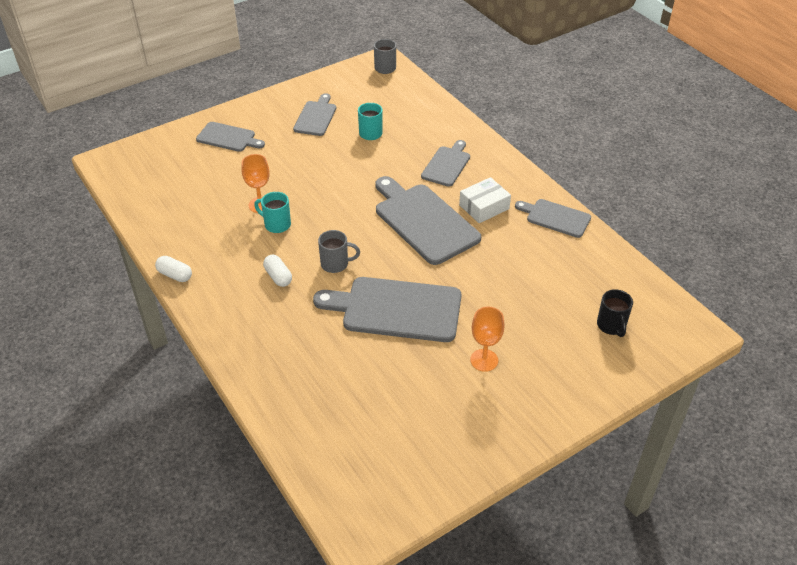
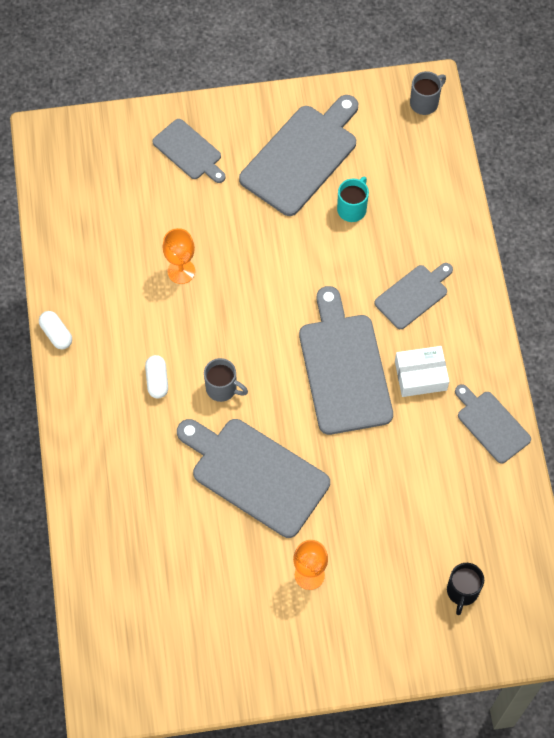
camera: 25 degrees right, 20 degrees up
turquoise mug [254,192,291,233] -> none
grey cutting board [293,93,336,136] -> grey cutting board [239,95,358,216], size x1.76

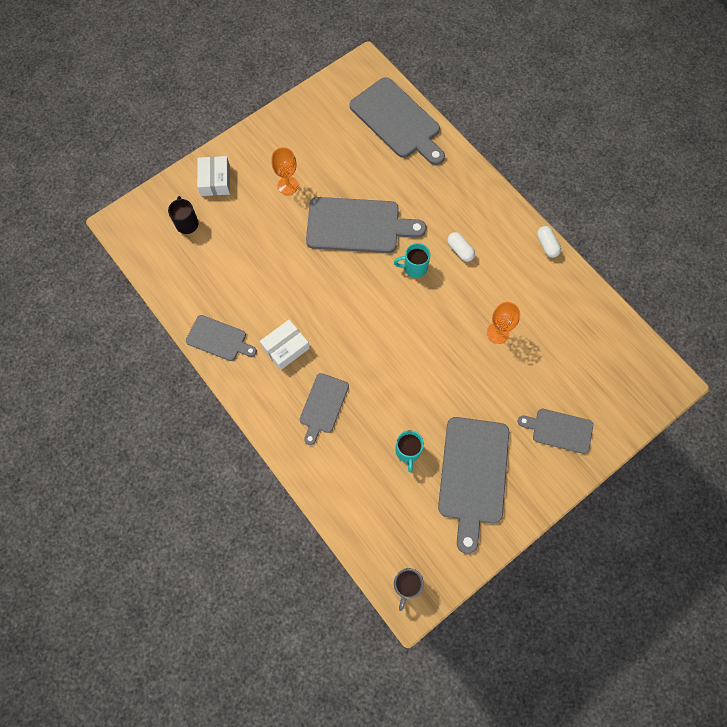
camera: 150 degrees right, 5 degrees up
white capsule [39,311,72,349] -> white capsule turned 45 degrees clockwise [537,226,561,258]
grey mug [204,358,248,402] -> turquoise mug [394,243,431,278]
grey cutting board [299,286,393,435] -> grey cutting board moved to [350,77,445,165]
none -> white box [197,156,230,196]

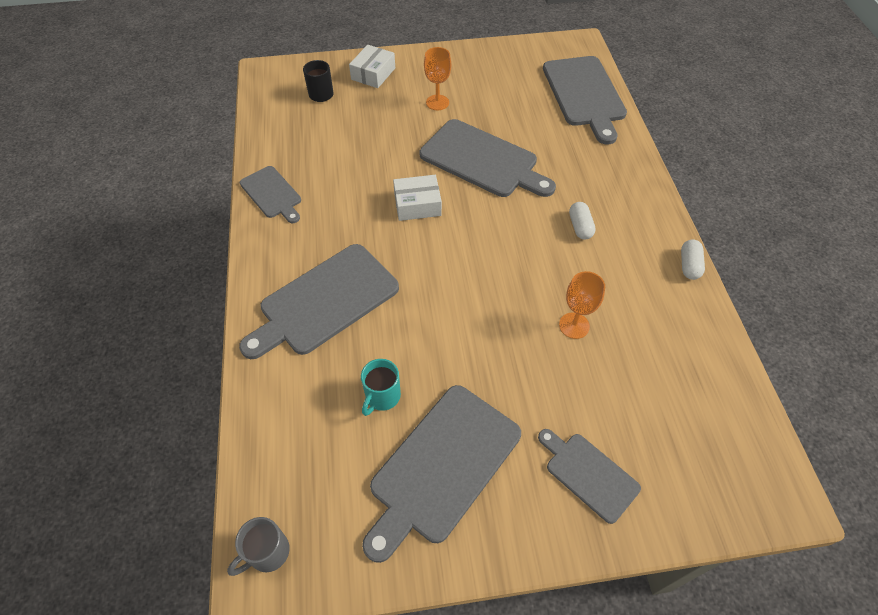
camera: 30 degrees right, 15 degrees down
white box [260,320,310,370] -> white box moved to [393,175,442,221]
grey cutting board [300,373,349,445] -> grey cutting board [239,244,399,359], size x1.76
turquoise mug [394,243,431,278] -> none

